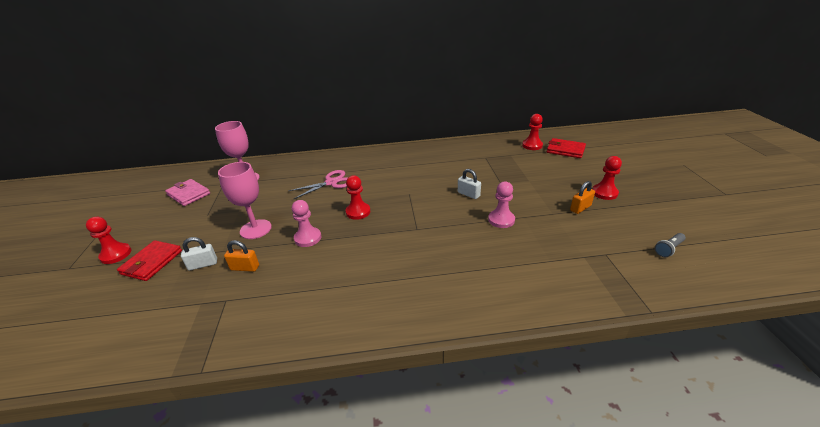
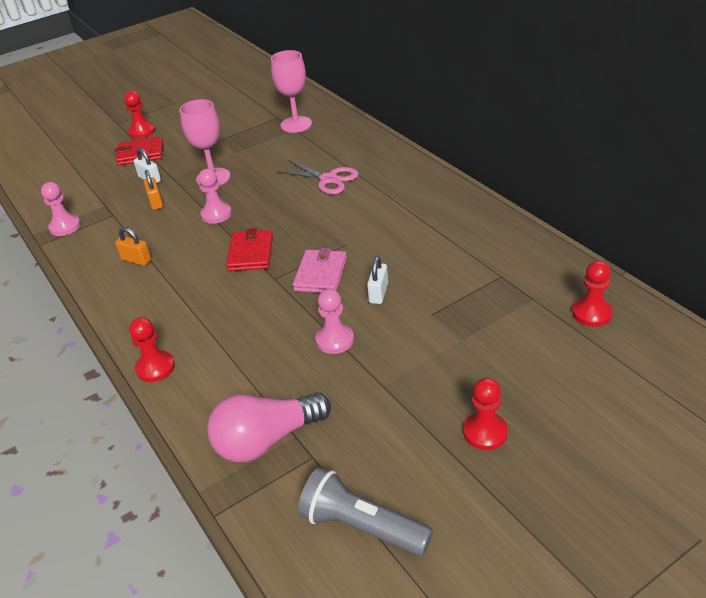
camera: 65 degrees right, 5 degrees up
pink wallet [165,179,210,206] -> pink wallet moved to [293,248,347,293]
red pawn [346,175,371,220] -> red pawn moved to [129,317,175,382]
red wallet [547,138,586,158] -> red wallet moved to [226,228,273,271]
orange padlock [570,181,595,214] -> orange padlock moved to [115,227,151,266]
grey flashlight [655,233,686,257] -> grey flashlight [298,467,433,556], size x2.00
none -> pink pawn [41,182,81,236]
none -> pink light bulb [207,393,331,463]

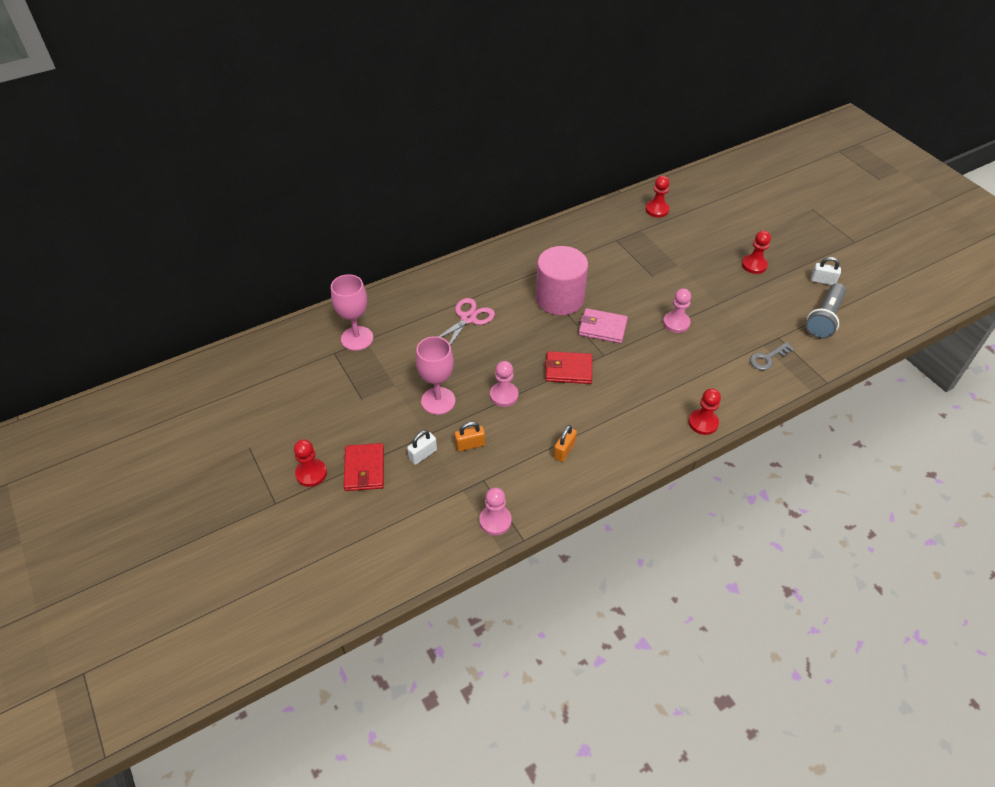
camera: 90 degrees left, 10 degrees up
pink light bulb [207,393,331,463] -> grey key [750,342,795,370]
white padlock [367,256,388,304] -> white padlock moved to [811,257,841,285]
none -> pink cylinder [536,246,588,315]

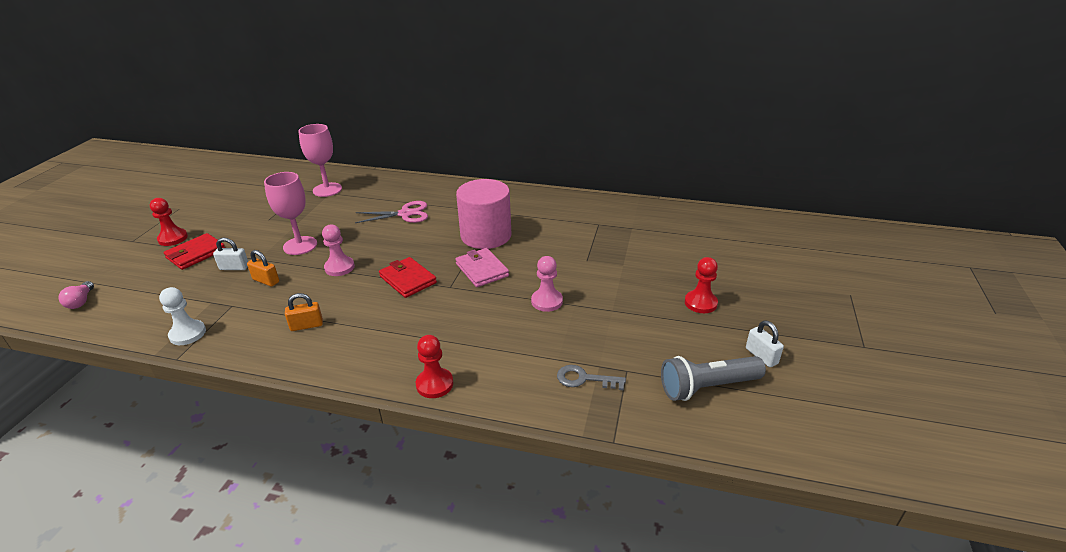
camera: 45 degrees right, 15 degrees down
pink pawn [479,487,512,535] -> white pawn [159,287,206,345]
red pawn [646,176,669,218] -> none
none -> pink light bulb [58,281,94,309]

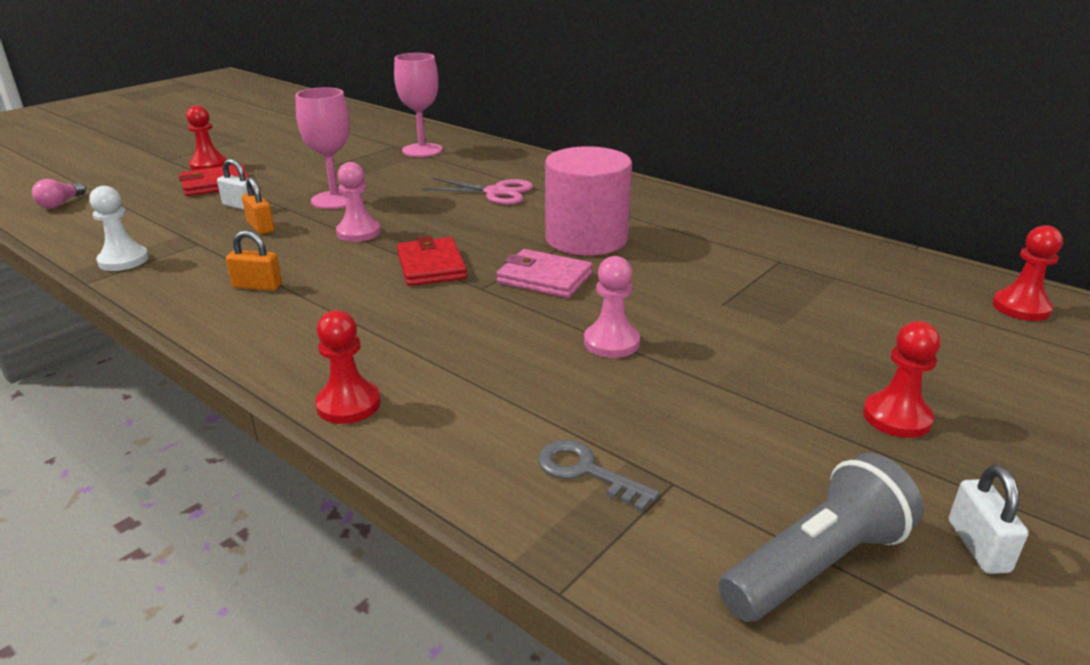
camera: 25 degrees right, 5 degrees down
pink wallet [455,248,509,287] -> pink wallet turned 60 degrees counterclockwise [496,249,593,298]
grey flashlight [661,356,766,401] -> grey flashlight turned 135 degrees clockwise [718,453,924,622]
none -> red pawn [992,225,1063,321]

